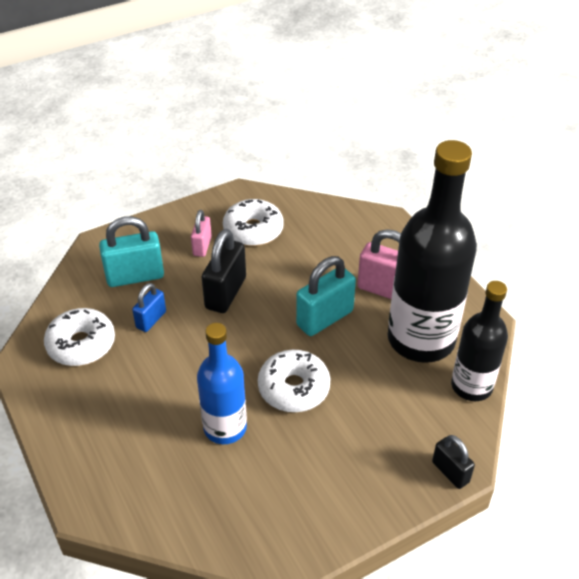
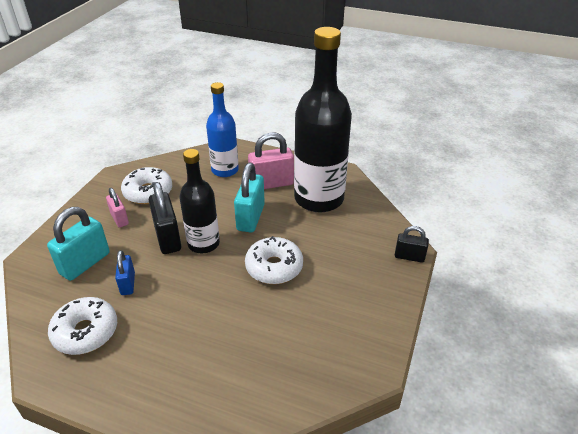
camera: 40 degrees left, 5 degrees down
blue bottle [197,323,247,444] -> blue bottle moved to [206,82,239,177]
black bottle [451,281,508,401] -> black bottle moved to [180,149,220,253]

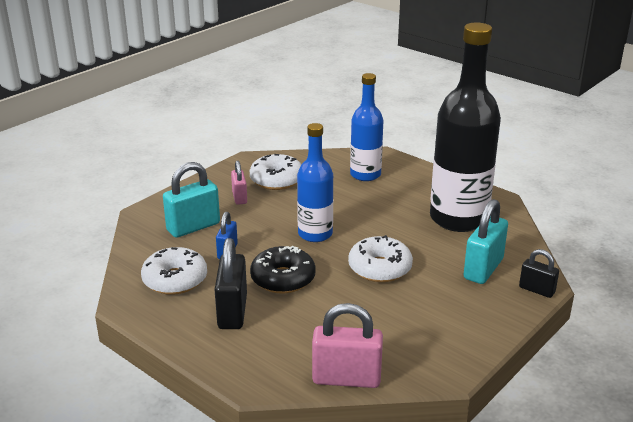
camera: 20 degrees right, 10 degrees down
black padlock [149,182,181,254] -> black padlock moved to [215,238,247,329]
black bottle [180,149,220,253] -> blue bottle [297,123,333,242]
turquoise padlock [234,163,265,232] -> turquoise padlock moved to [463,199,508,284]
pink padlock [248,132,294,189] -> pink padlock moved to [312,303,383,388]
none -> black donut [250,246,316,293]

